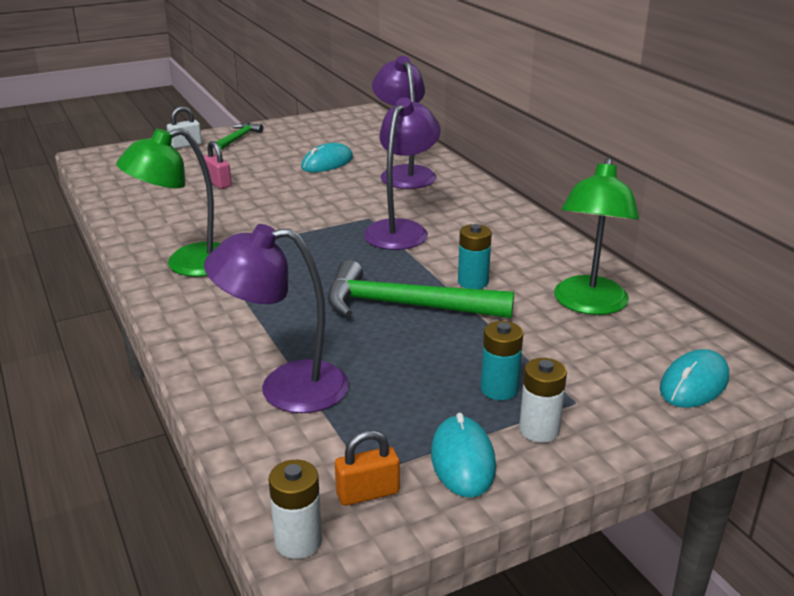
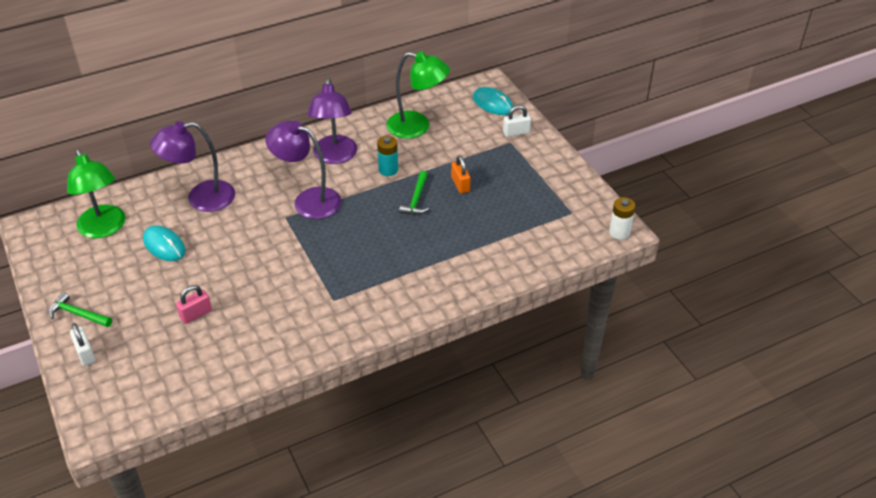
camera: 90 degrees left, 15 degrees up
green lamp [116,128,221,277] -> green lamp moved to [67,149,126,238]
purple lamp [204,224,349,413] -> purple lamp moved to [307,78,357,164]
green hammer [327,260,514,318] -> green hammer [399,171,429,215], size x0.52
orange padlock [335,430,400,506] -> orange padlock moved to [451,155,471,194]
turquoise mouse [431,413,496,498] -> none
turquoise battery [481,321,523,400] -> none
white battery [519,358,567,443] -> none
none -> white padlock [503,105,531,137]

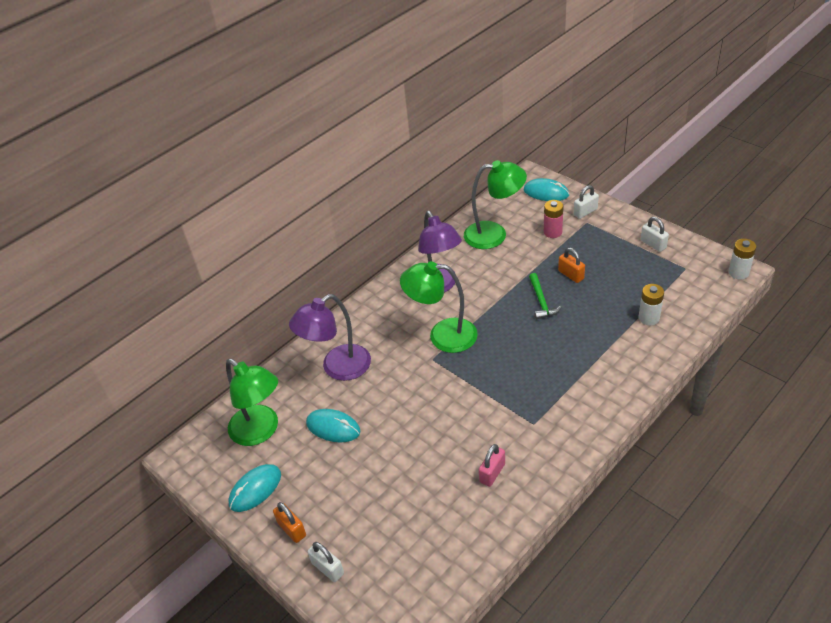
camera: 15 degrees left, 0 degrees up
green hammer [49,292,112,327] -> orange padlock [273,502,306,543]
pink padlock [176,285,212,324] -> pink padlock moved to [479,444,505,487]
purple lamp [266,121,341,219] -> green lamp [400,261,478,353]
turquoise battery [377,136,398,176] -> none
none -> turquoise mouse [228,464,281,512]
none -> pink battery [544,200,564,238]
none -> white battery [639,284,664,325]
none -> white padlock [641,217,669,252]

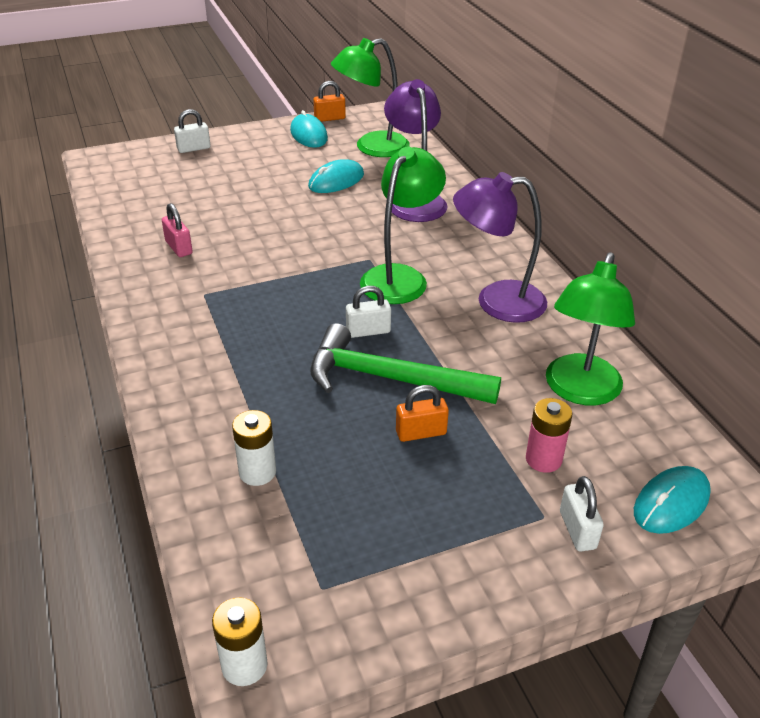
camera: 110 degrees right, 5 degrees down
orange padlock [273,502,306,543] -> orange padlock moved to [313,81,346,122]
green hammer [529,273,561,320] -> green hammer [310,323,501,404], size x1.93
white padlock [641,217,669,252] -> white padlock moved to [346,286,391,338]

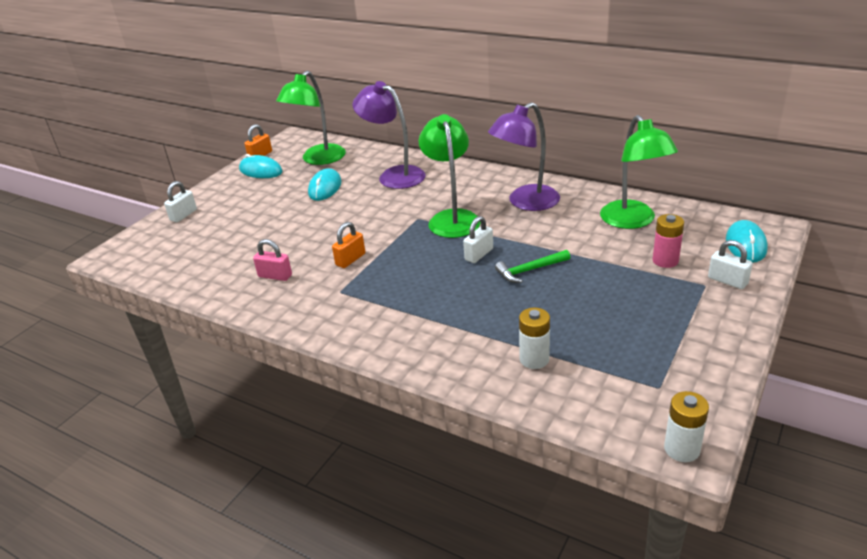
camera: 35 degrees left, 5 degrees down
green hammer [310,323,501,404] -> green hammer [495,250,570,283], size x0.52
orange padlock [396,385,449,442] -> orange padlock moved to [332,222,365,268]

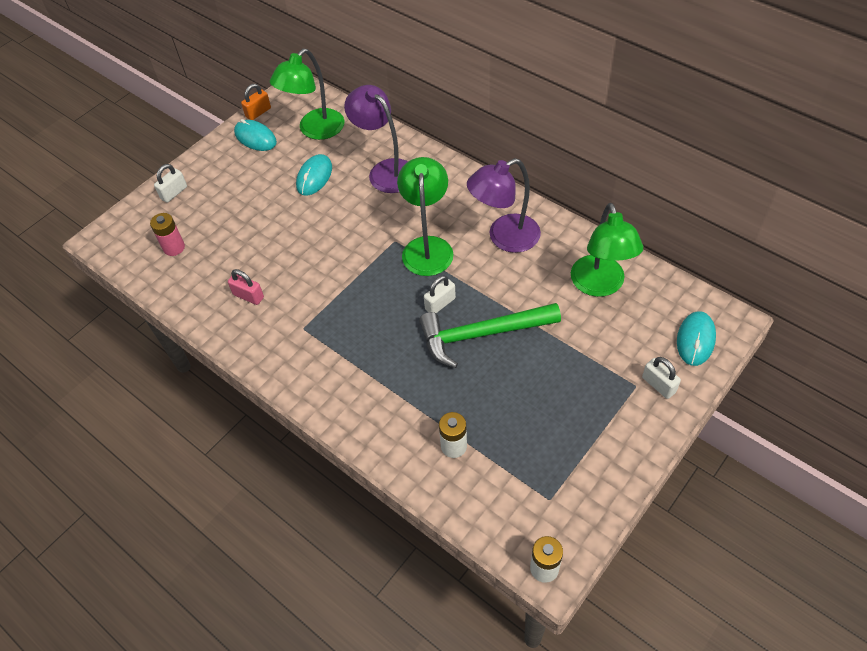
camera: 10 degrees right, 20 degrees up
orange padlock [332,222,365,268] -> none
green hammer [495,250,570,283] -> green hammer [419,303,561,368], size x1.93
pink battery [652,214,684,268] -> pink battery moved to [150,213,185,256]

